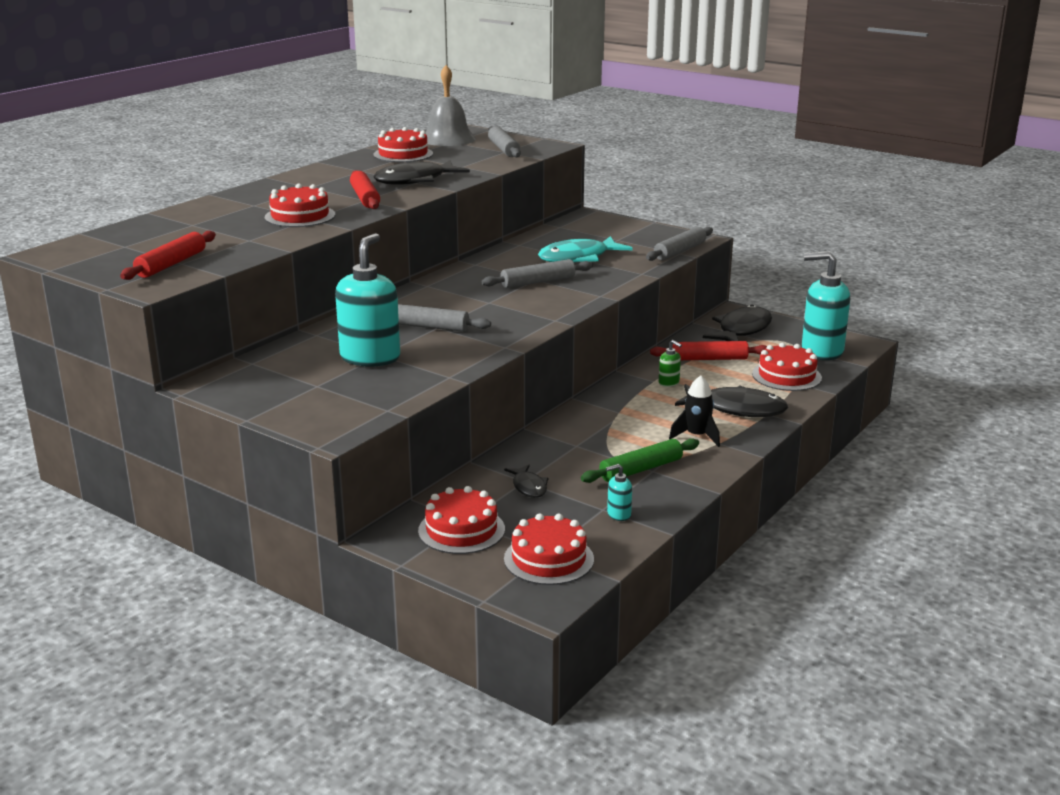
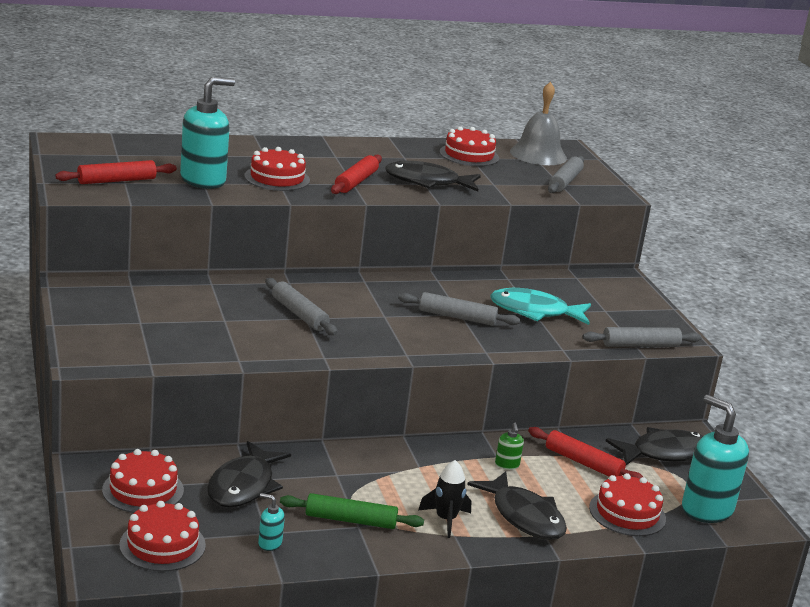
camera: 35 degrees right, 0 degrees up
turquoise soap dispenser [335,233,400,367] -> turquoise soap dispenser moved to [180,77,235,189]
black fish [504,465,548,498] -> black fish [207,441,291,507], size x1.90

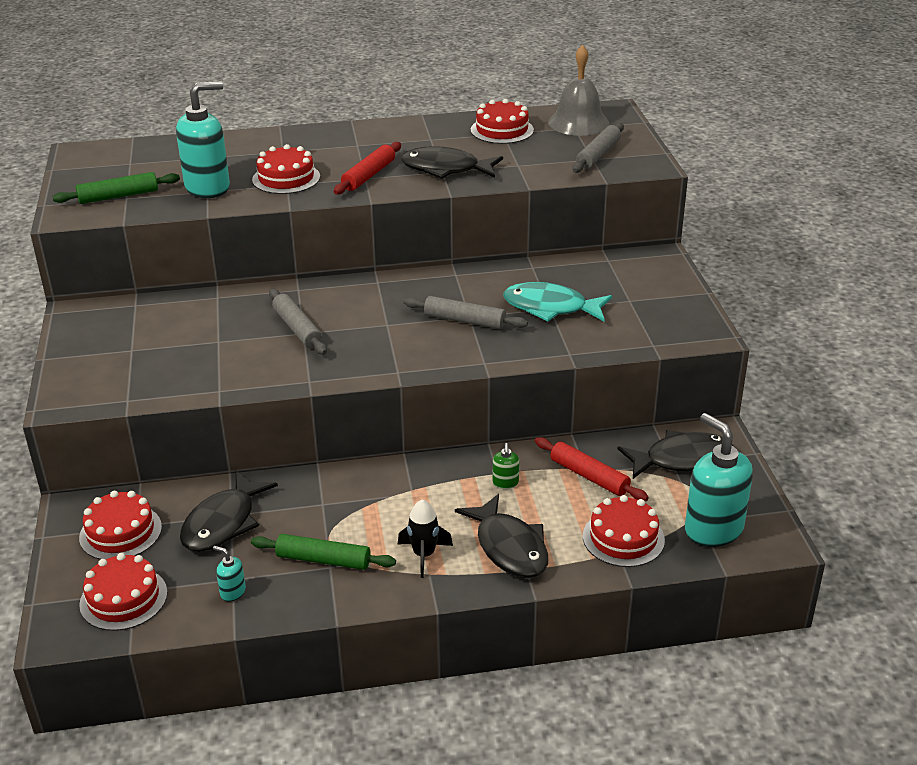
camera: 10 degrees right, 10 degrees up
red rolling pin [55,160,177,184] -> green rolling pin [52,172,180,204]
grey rolling pin [583,327,702,347] -> none

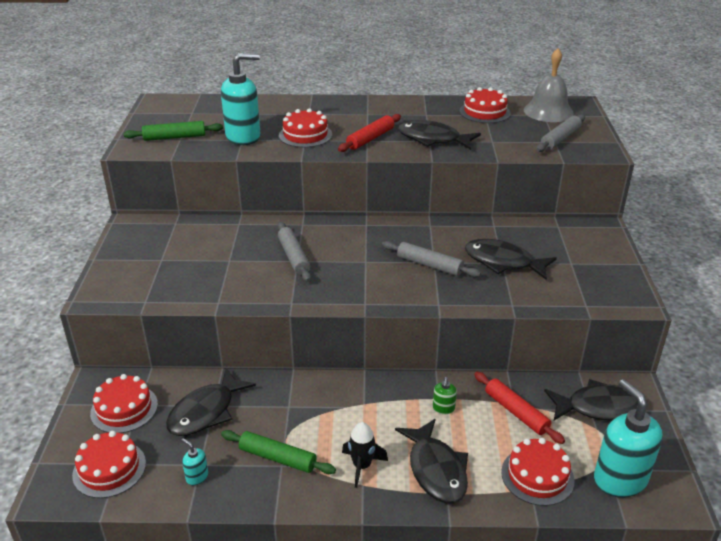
camera: 10 degrees right, 0 degrees up
turquoise fish [504,282,612,322] -> black fish [465,239,557,280]

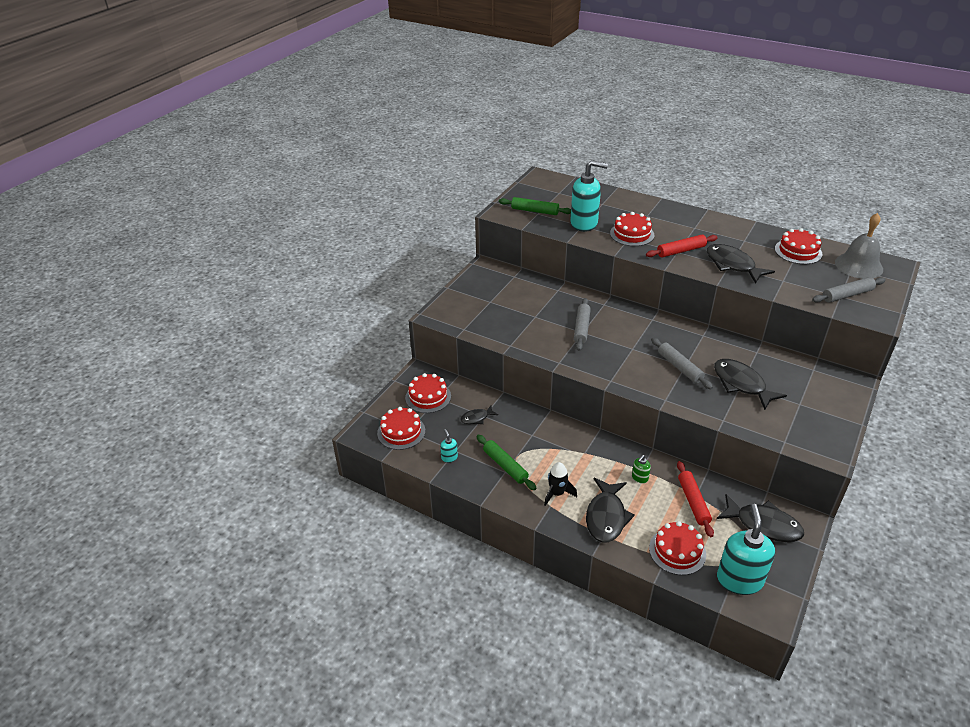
camera: 30 degrees right, 5 degrees up
black fish [166,368,256,436] -> black fish [461,406,498,424], size x0.53

